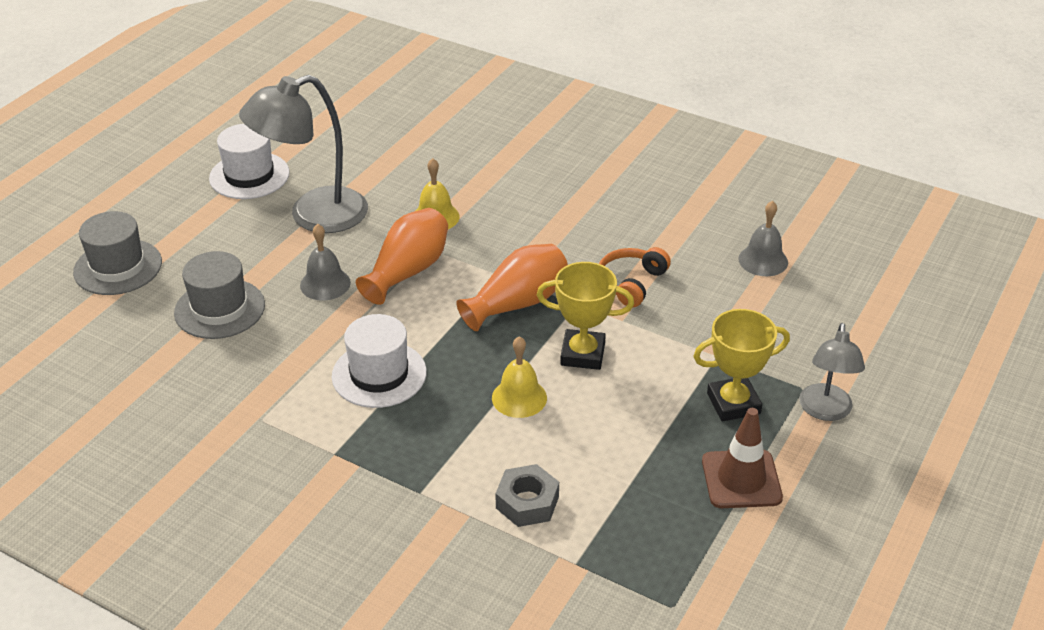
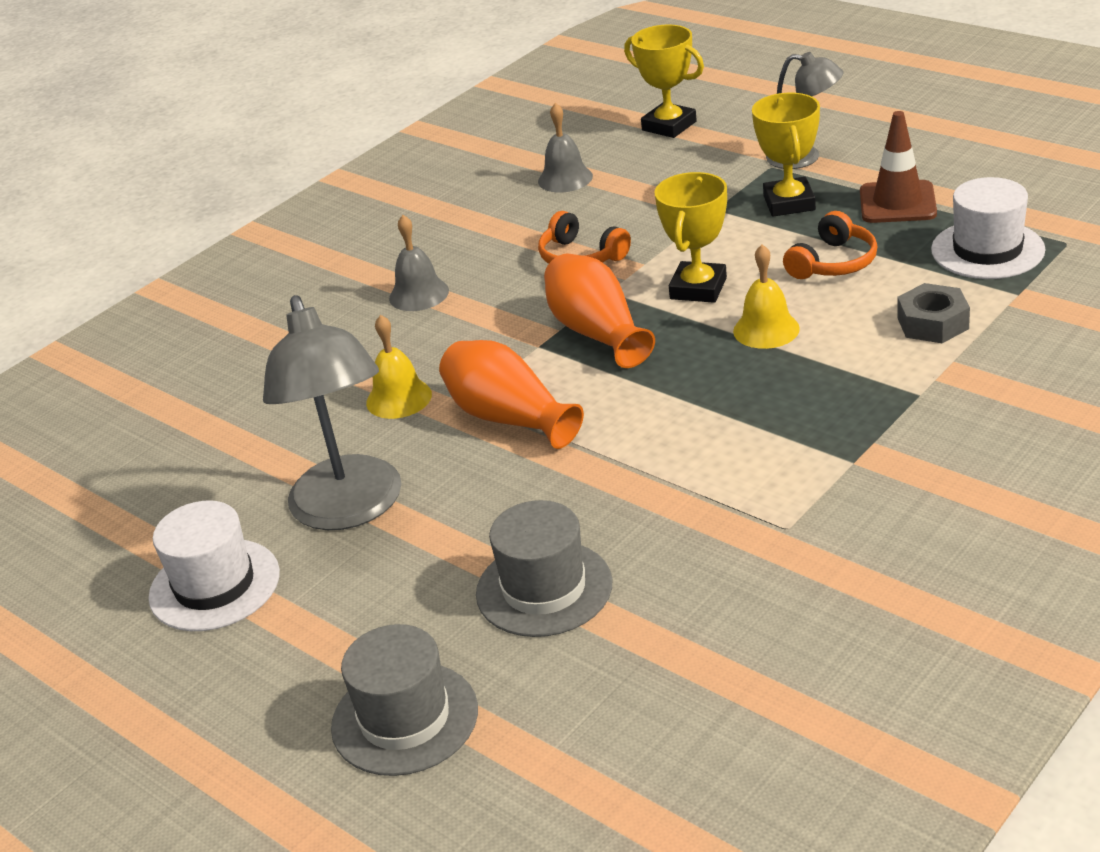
camera: 75 degrees left, 5 degrees down
grey bell [300,224,351,301] -> grey bell moved to [389,215,449,311]
white hat [332,314,427,408] -> white hat moved to [931,177,1045,279]
none -> yellow trophy [624,25,704,138]
none -> orange headphones [783,211,878,279]

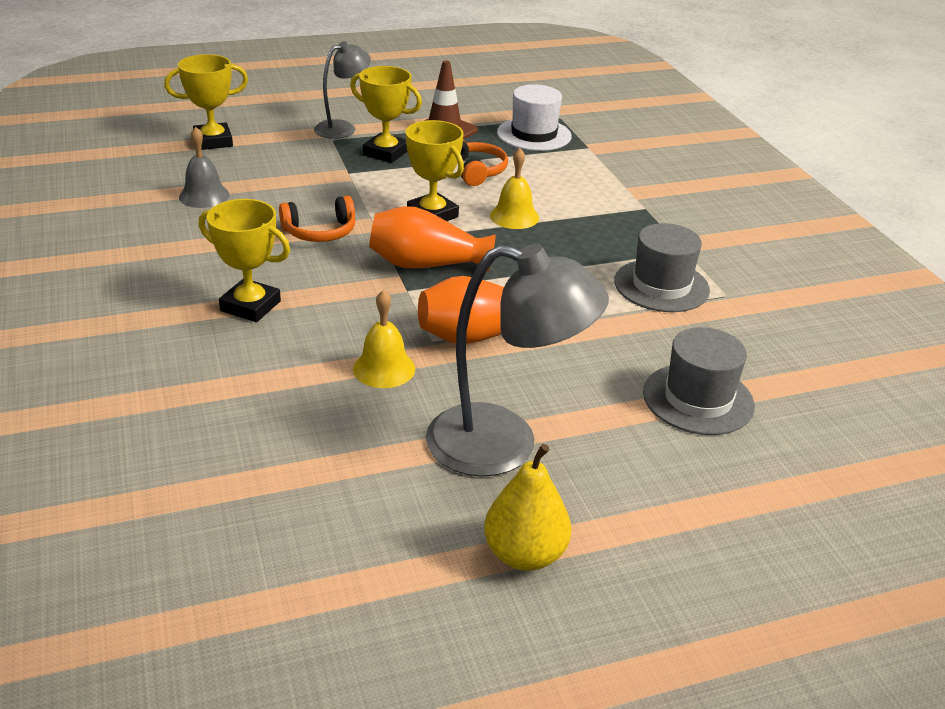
camera: 65 degrees left, 0 degrees up
white hat [148,500,280,631] -> yellow pear [484,444,571,571]
grey hat [331,624,478,776] -> grey hat moved to [614,223,710,312]
grey bell [389,215,449,311] -> yellow trophy [199,199,290,322]
grey nut [897,283,970,343] -> none

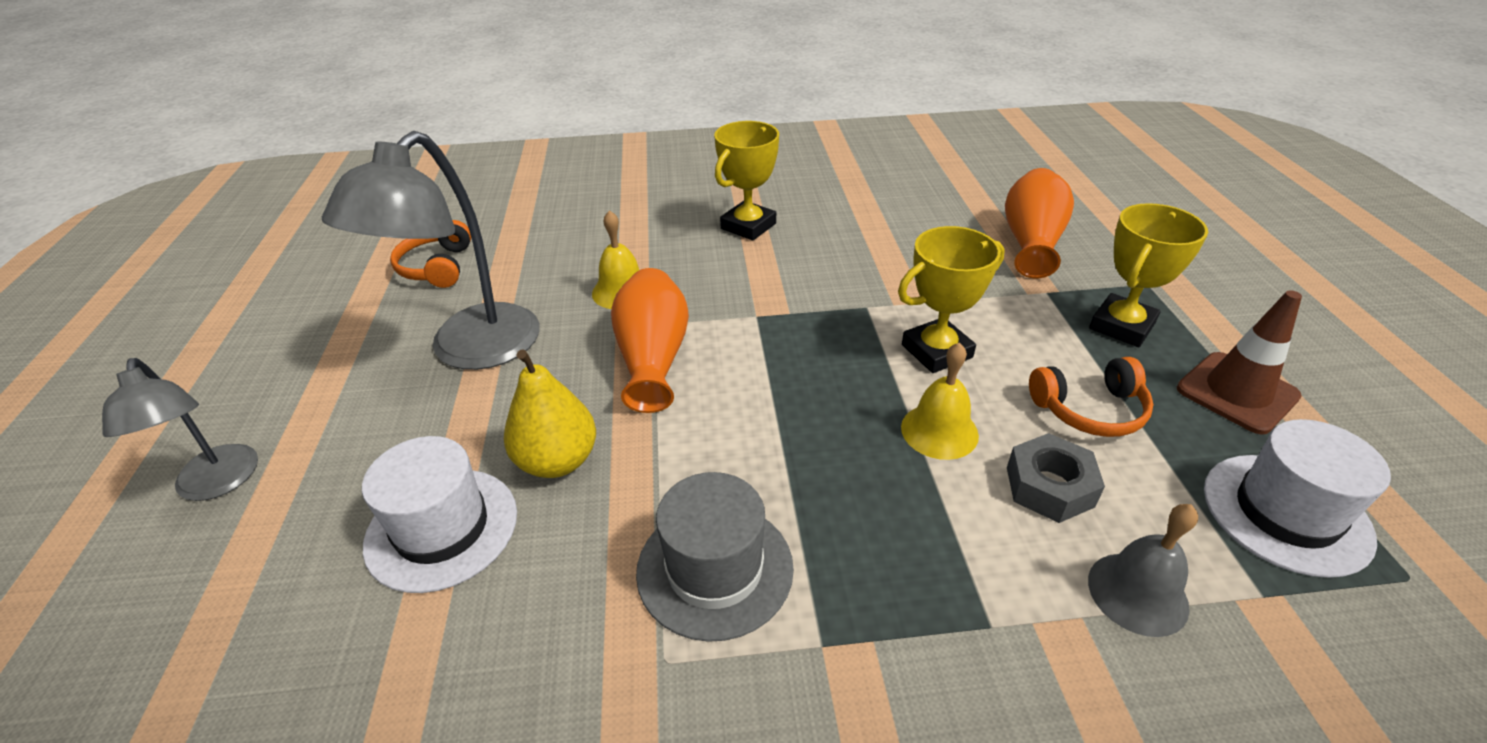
camera: 105 degrees right, 5 degrees up
yellow trophy [164,54,248,150] -> none
grey bell [179,127,230,208] -> grey bell moved to [1088,504,1198,637]
orange headphones [279,196,356,242] -> orange headphones moved to [390,220,471,288]
grey lamp [314,41,371,139] -> grey lamp moved to [102,358,258,501]
orange vase [369,206,496,272] -> orange vase moved to [1005,168,1074,278]
yellow pear [484,444,571,571] -> yellow pear moved to [504,349,596,478]
grey hat [643,327,755,435] -> white hat [362,436,517,593]
none -> grey nut [1007,433,1105,523]

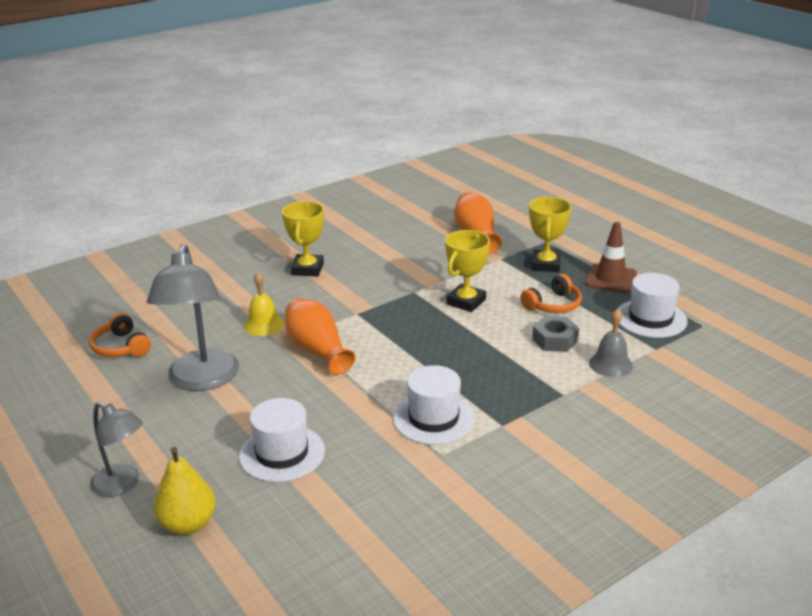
camera: 30 degrees left, 10 degrees down
yellow pear [504,349,596,478] -> yellow pear moved to [153,447,216,535]
grey hat [636,472,794,642] -> white hat [393,365,475,445]
yellow bell [901,342,979,460] -> none

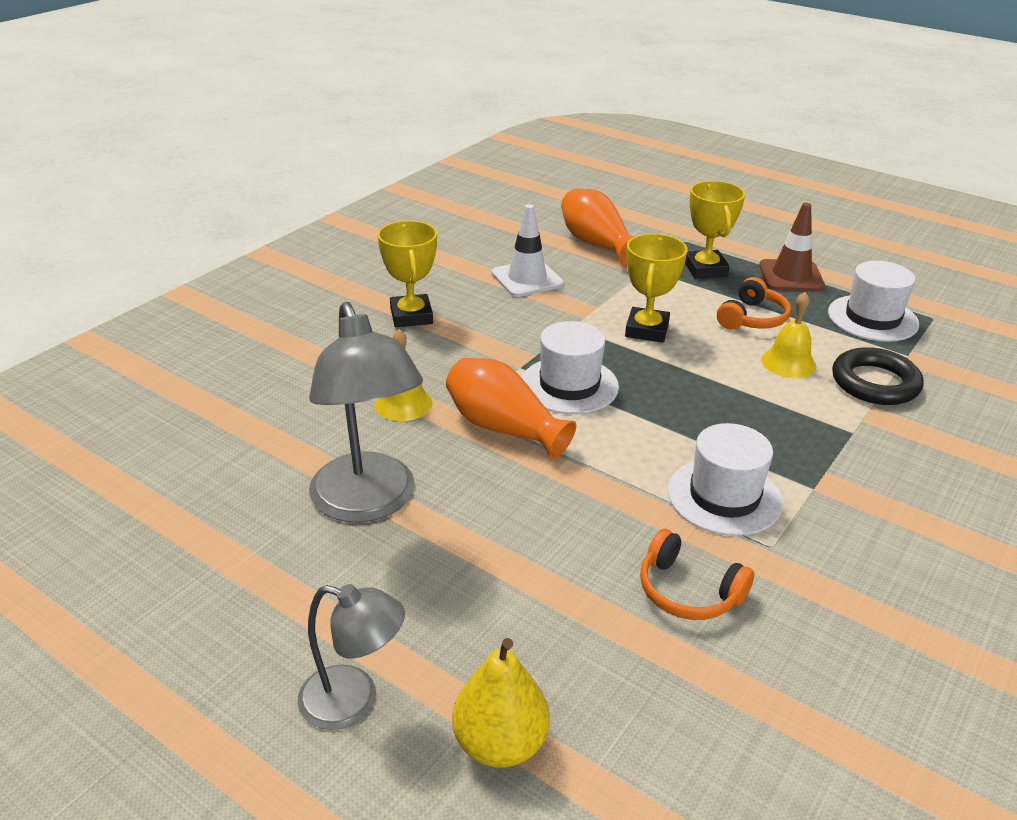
camera: 20 degrees left, 5 degrees up
orange headphones [89,313,151,357] -> orange headphones moved to [640,529,754,620]
white hat [239,398,325,482] -> white hat moved to [522,321,619,414]
grey nut [532,316,579,352] -> yellow bell [761,292,816,378]
grey bell [589,309,633,377] -> black ring [832,347,924,405]
none -> white traffic cone [492,204,564,297]

